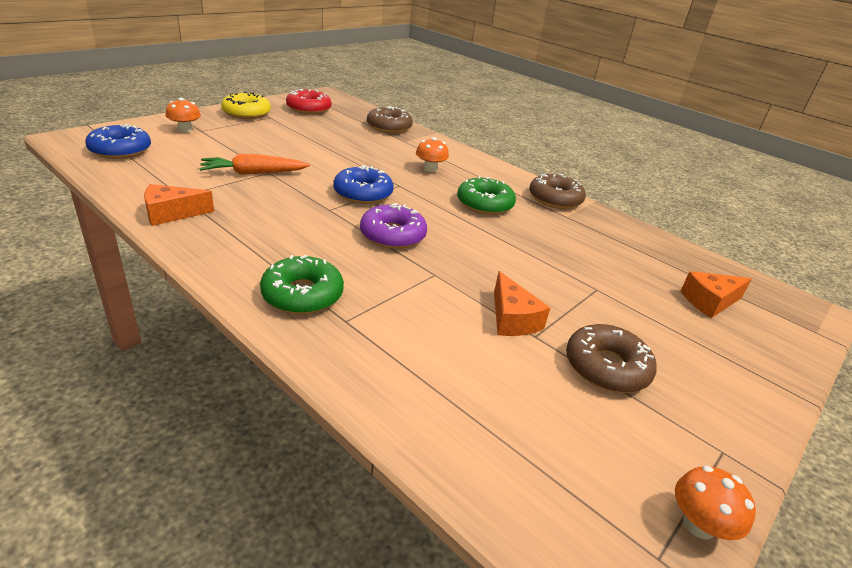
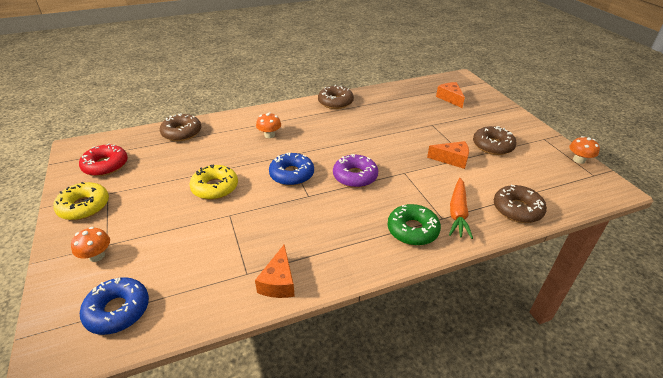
camera: 60 degrees left, 5 degrees up
orange carrot [199,154,310,175] -> orange carrot moved to [449,178,473,239]
green donut [457,176,516,215] -> none
orange cheese [681,271,752,318] -> orange cheese turned 150 degrees clockwise [436,82,465,108]
none -> yellow donut [189,164,238,200]
none -> brown donut [494,185,547,223]

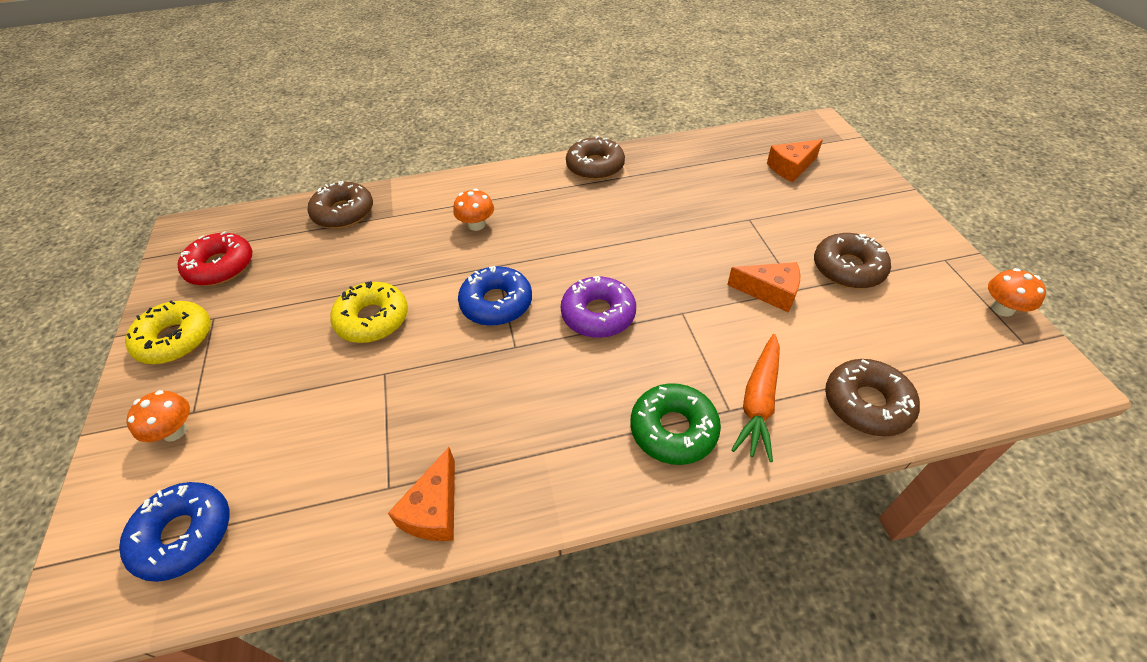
camera: 10 degrees right, 10 degrees up
orange cheese [436,82,465,108] -> orange cheese turned 105 degrees counterclockwise [767,139,823,182]

